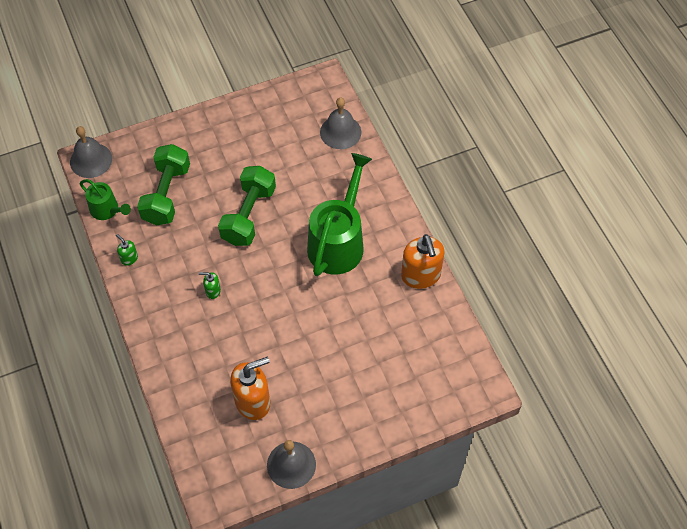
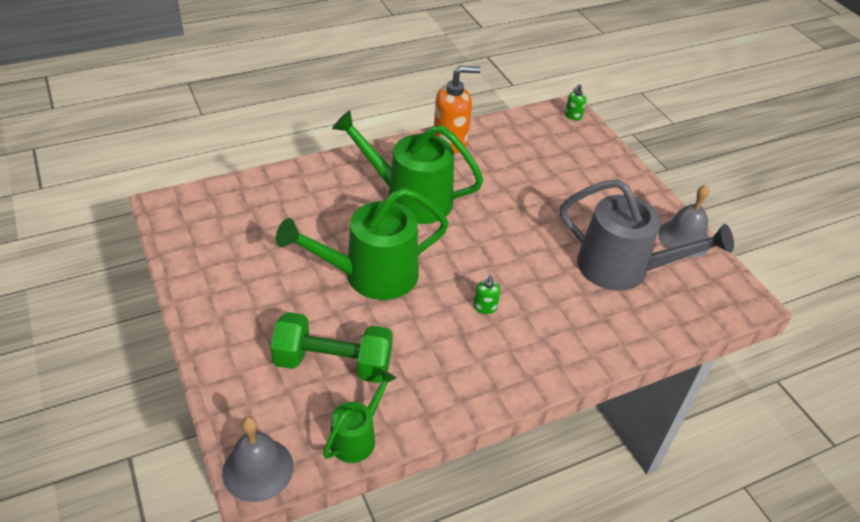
camera: 95 degrees left, 15 degrees down
green soap dispenser [116,234,138,266] -> green soap dispenser moved to [565,84,586,121]
green dumbbell [218,166,276,246] -> green watering can [276,188,449,300]
orange soap dispenser [230,357,270,420] -> grey watering can [560,179,734,291]
grey bell [320,97,361,149] -> none

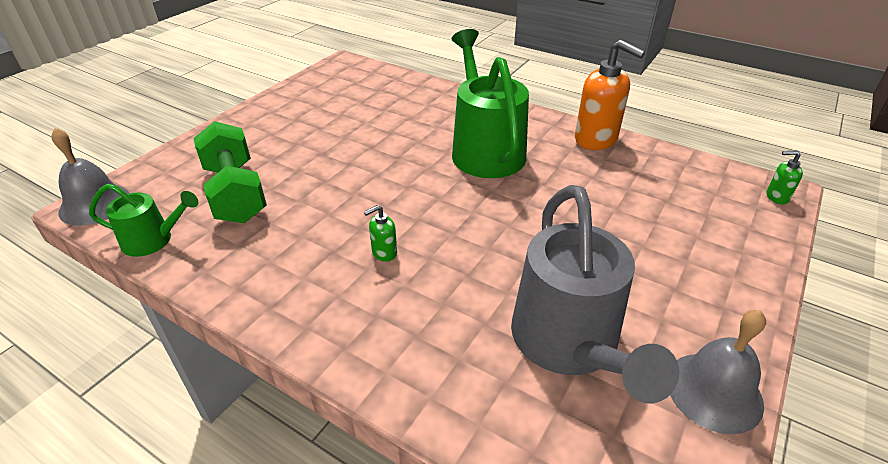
camera: 60 degrees right, 5 degrees down
green watering can [276,188,449,300] -> none

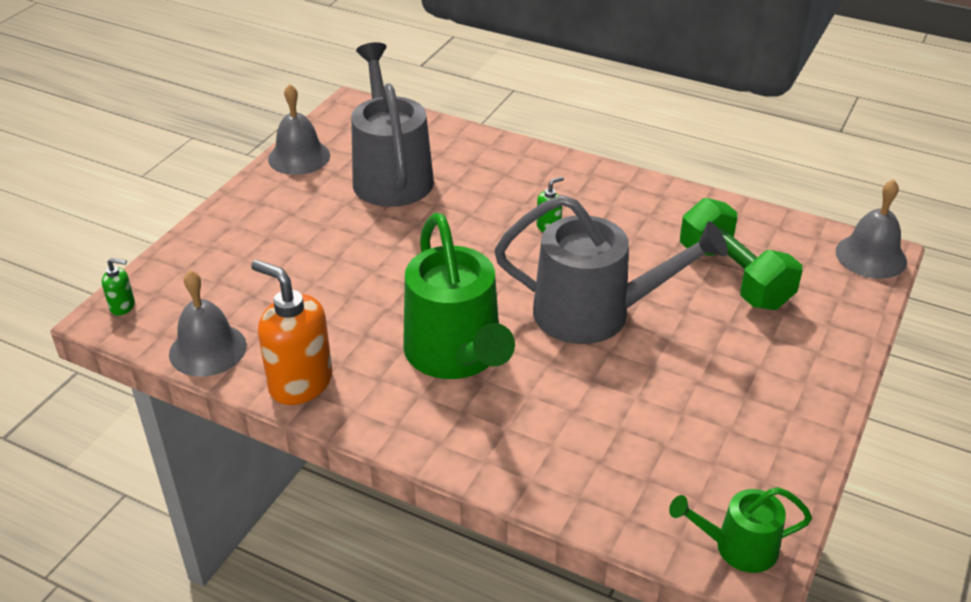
camera: 175 degrees right, 0 degrees up
green watering can [89,184,198,257] -> green watering can moved to [669,487,812,573]
none -> grey bell [169,270,247,377]
none -> grey watering can [494,195,728,344]

